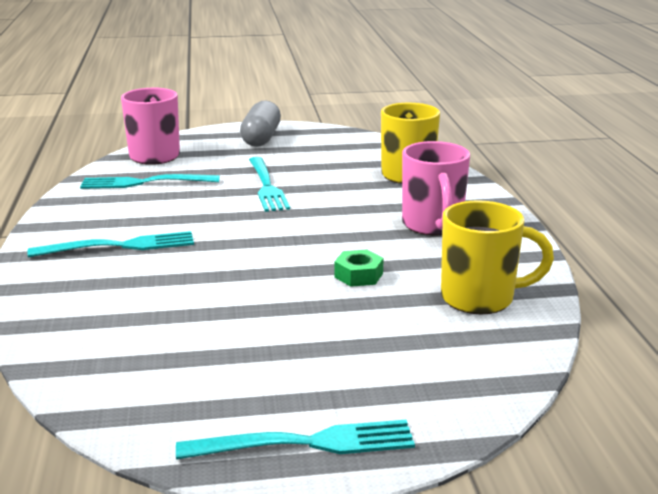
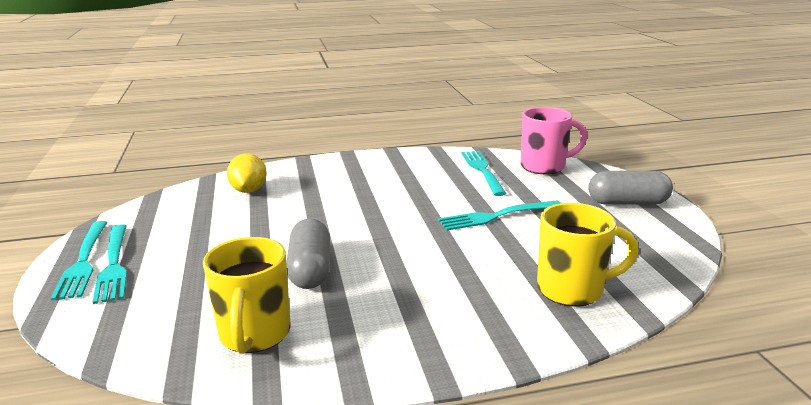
camera: 85 degrees right, 0 degrees up
turquoise fork [28,231,194,257] -> turquoise fork moved to [93,224,127,304]
green nut [334,250,384,287] -> grey capsule [286,219,330,289]
pink mug [402,141,470,235] -> none
none -> yellow lemon [227,153,267,193]

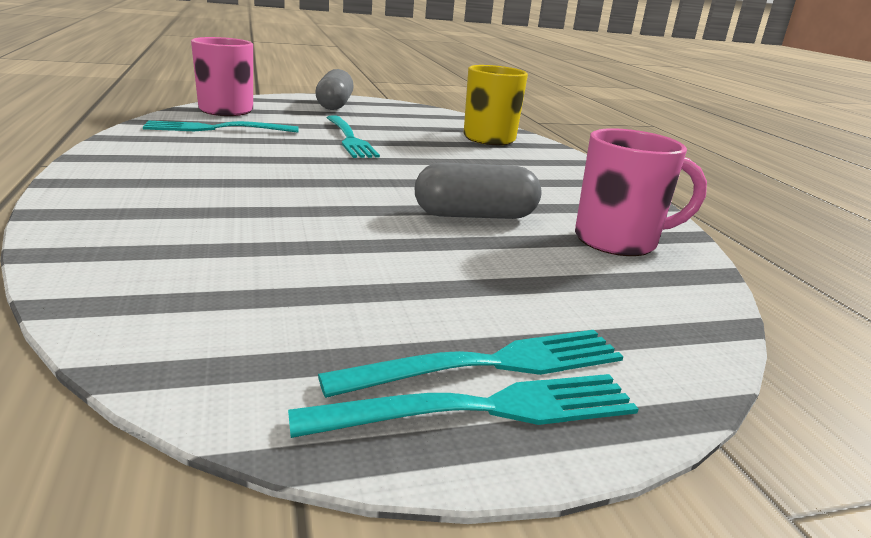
camera: 95 degrees left, 0 degrees up
yellow mug [203,237,290,354] -> pink mug [575,128,707,256]
yellow lemon [227,153,267,193] -> none

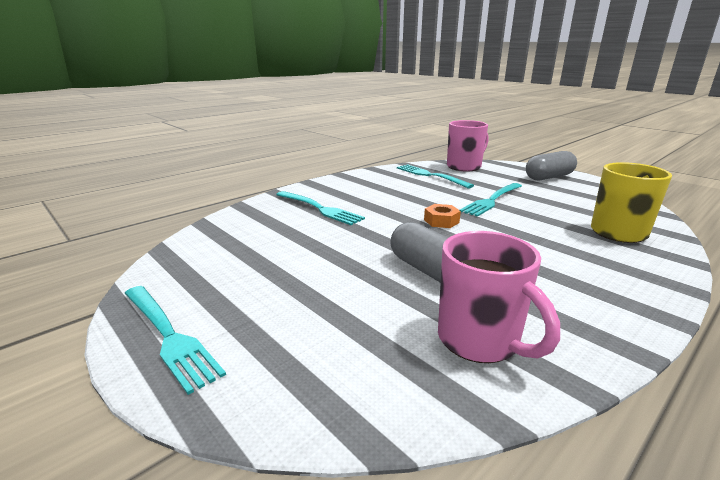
camera: 65 degrees right, 0 degrees up
turquoise fork [318,330,624,398] -> turquoise fork moved to [276,191,365,225]
none -> orange nut [424,204,461,228]

